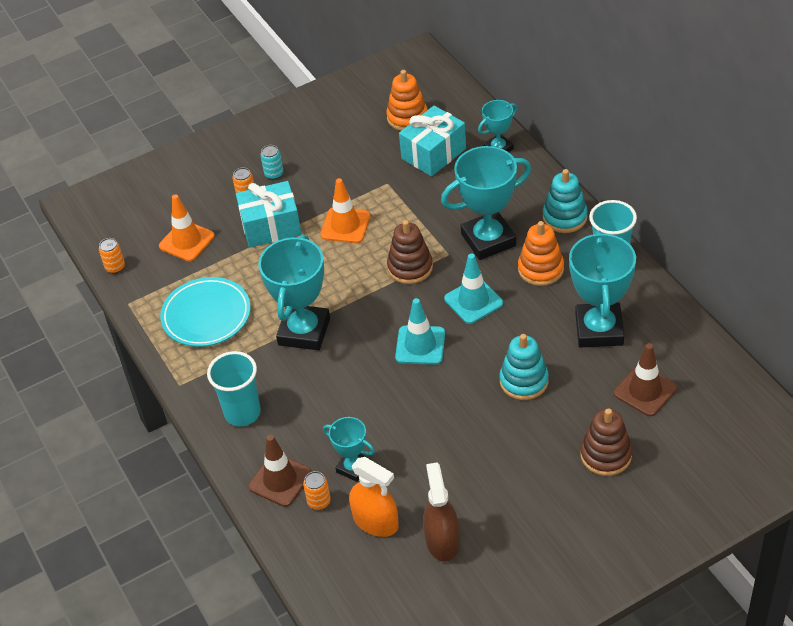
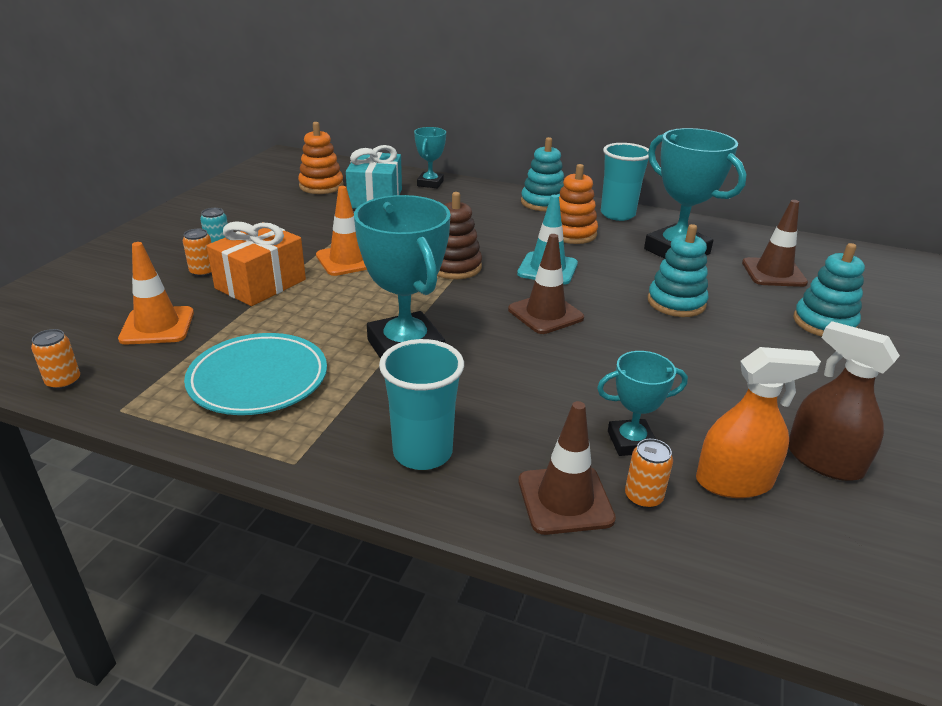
camera: 45 degrees left, 15 degrees down
turquoise gift [236,181,302,248] -> orange gift [207,221,306,306]
turquoise traffic cone [395,298,445,365] -> brown traffic cone [508,234,584,334]
turquoise trophy [441,146,531,260] -> none
brown stacking toy [580,408,632,476] -> turquoise stacking toy [793,243,865,337]

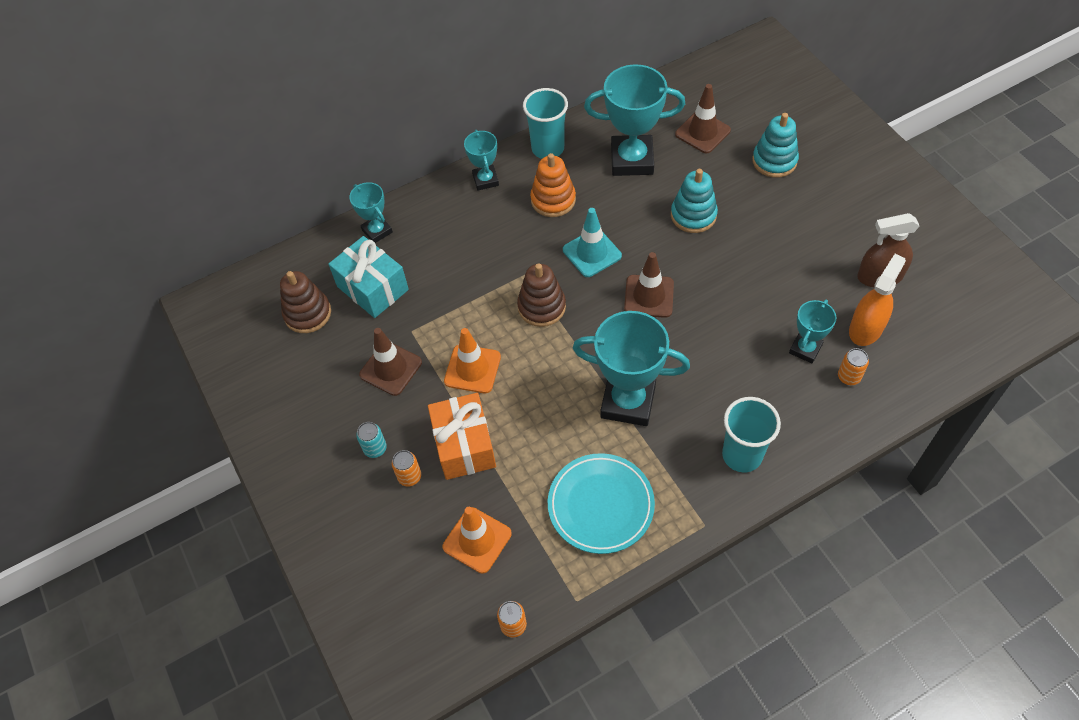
camera: 45 degrees left, 25 degrees up
orange stacking toy [298,122,344,194] -> brown stacking toy [280,271,331,333]
brown traffic cone [519,401,616,535] -> brown traffic cone moved to [359,328,422,396]
turquoise stacking toy [521,137,564,211] -> turquoise trophy [464,130,499,191]

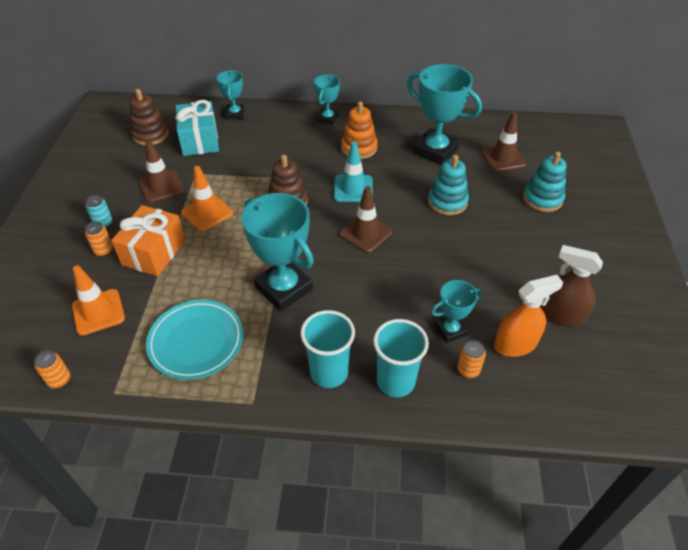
camera: 30 degrees right, 10 degrees down
turquoise cup [523,88,568,159] -> turquoise cup moved to [373,319,429,397]

